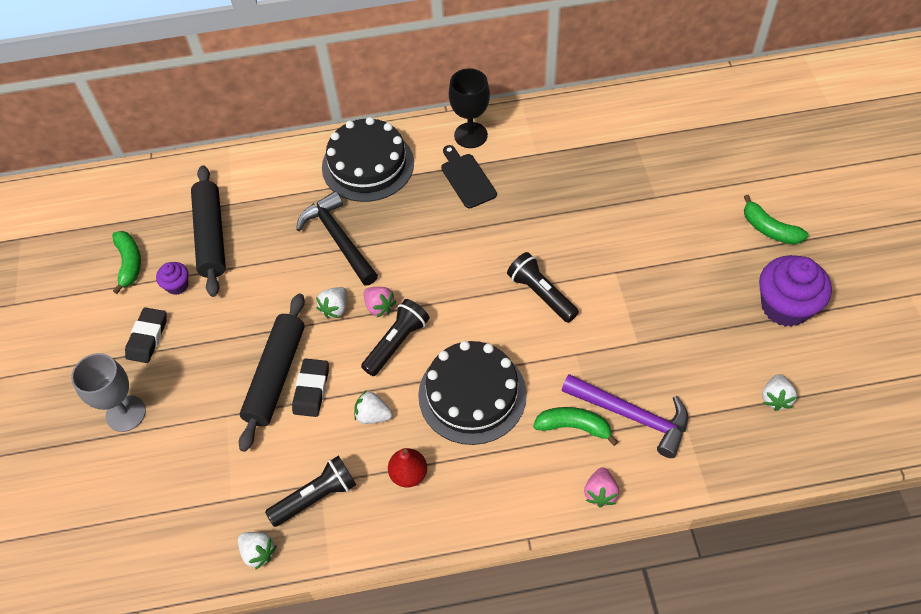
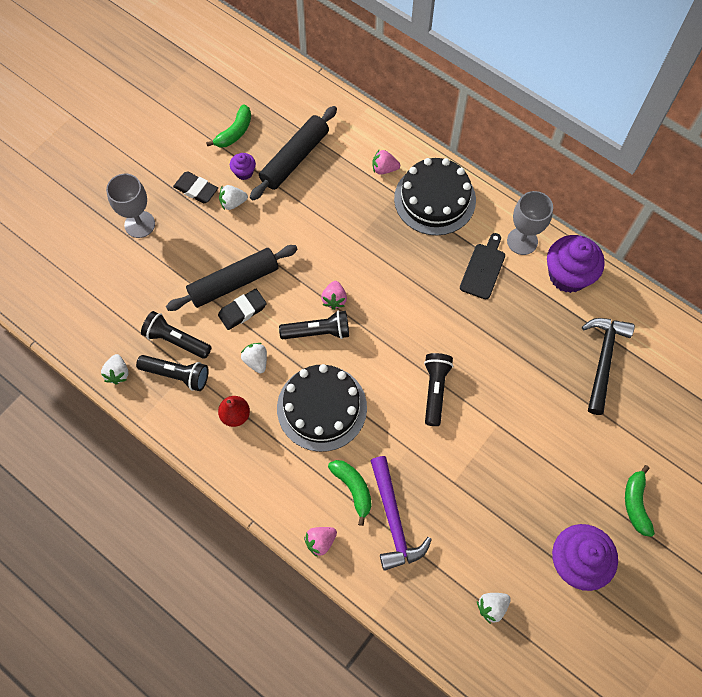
camera: 45 degrees right, 10 degrees up
black eraser [125,307,167,363] -> black eraser turned 60 degrees clockwise [173,171,218,203]
black hammer [296,191,378,286] -> black hammer moved to [582,318,635,415]
white strawberry [316,287,347,318] -> white strawberry moved to [219,185,248,210]
black goblet [449,68,490,148] -> grey goblet [507,191,553,255]
none -> black flashlight [141,311,211,359]
none -> pink strawberry [372,150,400,174]
none -> purple cupcake [547,235,605,293]

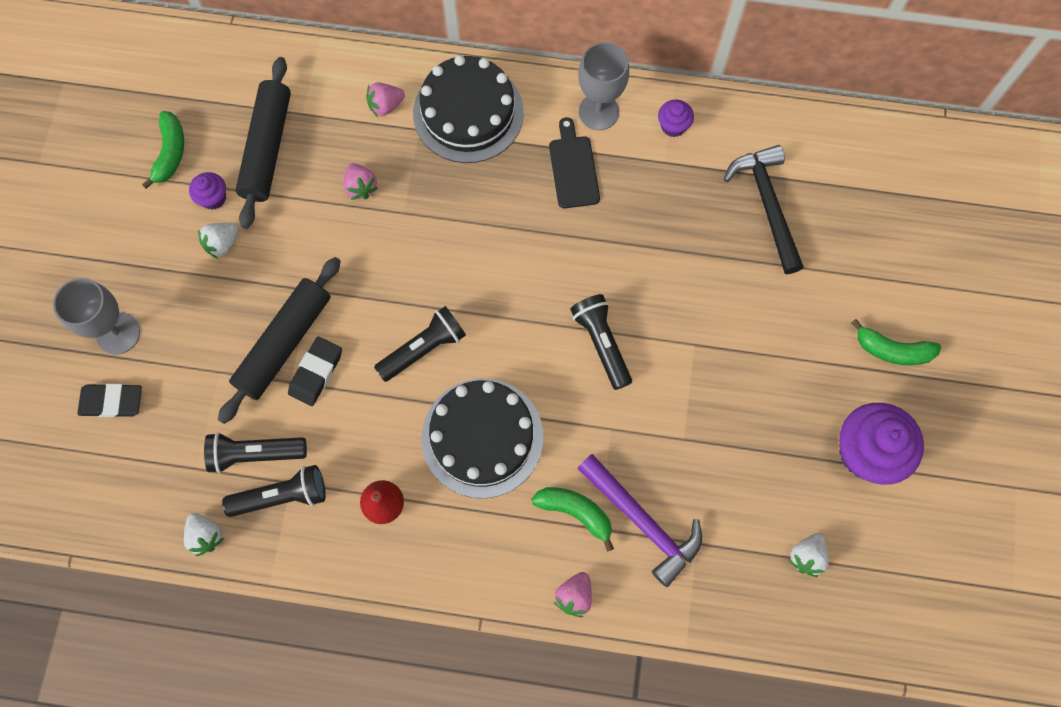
camera: 30 degrees left, 5 degrees up
black eraser [173,171,218,203] -> black eraser moved to [77,384,142,417]
white strawberry [241,343,267,373] -> none
pink strawberry [321,281,347,310] -> pink strawberry moved to [343,163,378,200]
purple cupcake [547,235,605,293] -> purple cupcake [658,100,694,137], size x0.49
green banana [625,465,655,537] -> green banana turned 45 degrees counterclockwise [851,319,941,365]

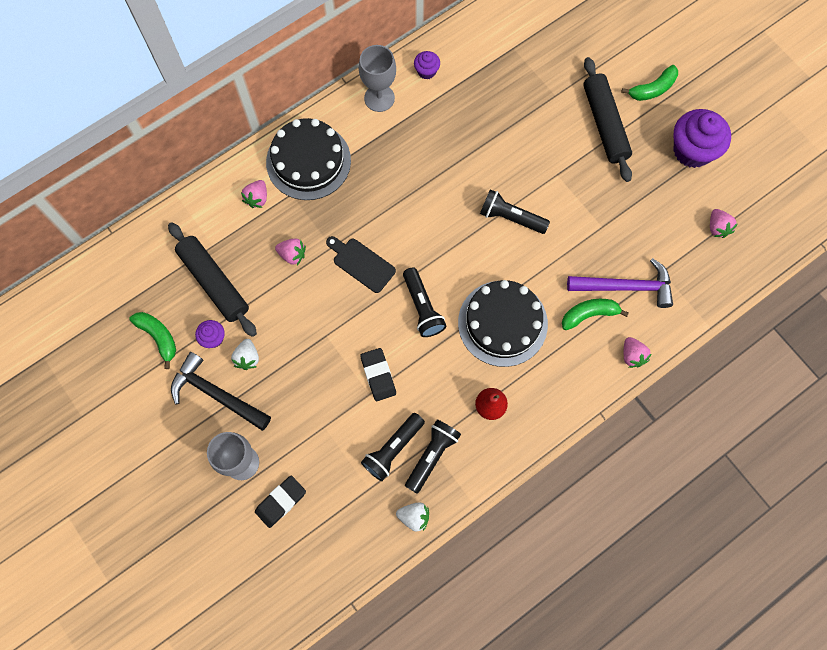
camera: 45 degrees left, 0 degrees up
black rolling pin [218,257,341,424] -> black rolling pin moved to [583,57,632,182]
black flashlight [374,306,466,382] -> black flashlight turned 150 degrees clockwise [403,267,446,337]
black cutting board [549,117,600,208] -> black cutting board moved to [326,236,396,293]
black hammer [724,145,804,274] -> black hammer moved to [171,352,271,431]
white strawberry [789,533,829,577] -> pink strawberry [710,209,737,238]

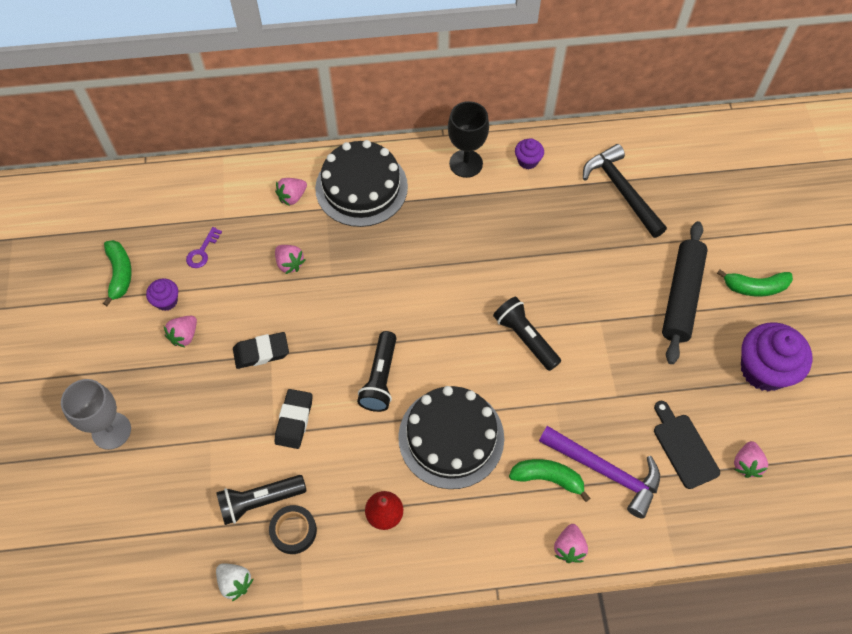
camera: 30 degrees right, 10 degrees down
black rolling pin [168,222,257,337] -> purple key [186,227,222,268]
black hammer [171,352,271,431] -> black hammer moved to [583,144,667,238]
white strawberry [231,339,259,370] -> pink strawberry [164,316,197,348]
black eraser [255,475,306,528] -> black eraser moved to [233,332,289,369]
black cutting board [326,236,396,293] -> black cutting board moved to [654,401,720,489]
grey goblet [359,45,396,112] -> black goblet [448,101,489,178]
black flashlight [405,419,461,494] -> black tape [269,505,317,554]

